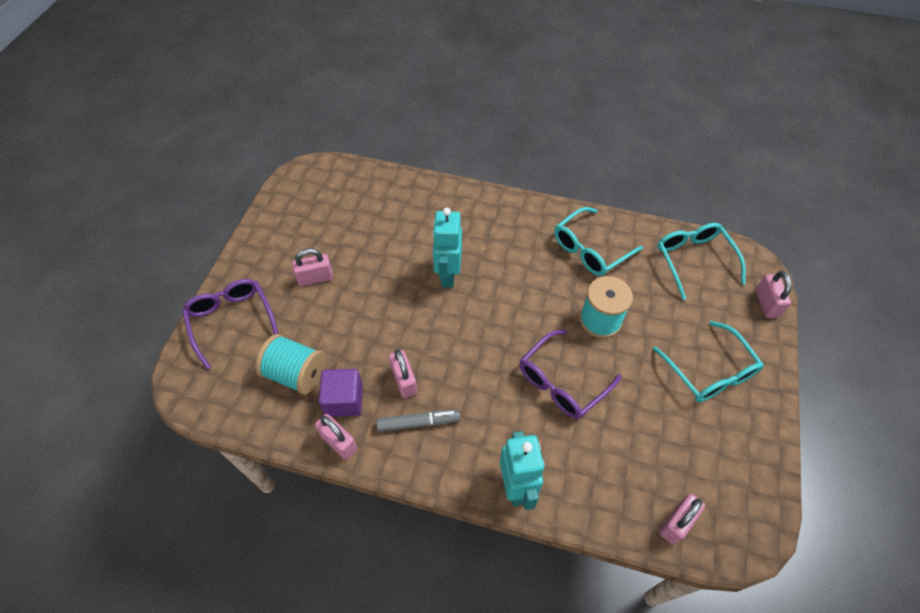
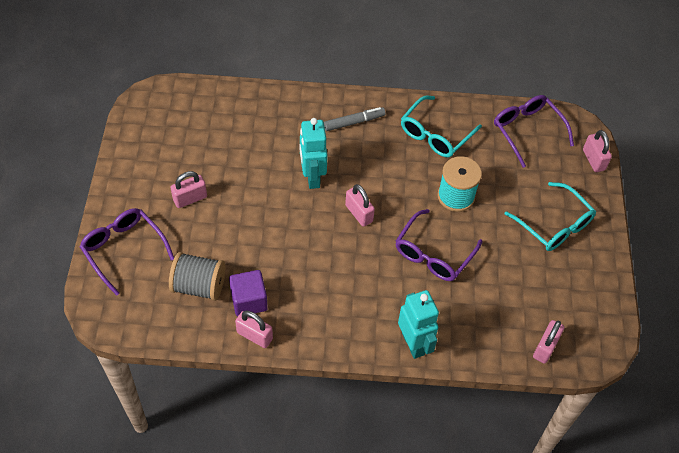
camera: 15 degrees left, 0 degrees up
turquoise spool [256,334,326,395] -> grey spool [169,252,225,301]
grey marker [376,410,460,432] -> grey marker moved to [324,107,385,131]
pink padlock [389,350,417,398] -> pink padlock moved to [345,184,375,227]
turquoise glasses [657,223,746,300] -> purple glasses [494,95,574,168]

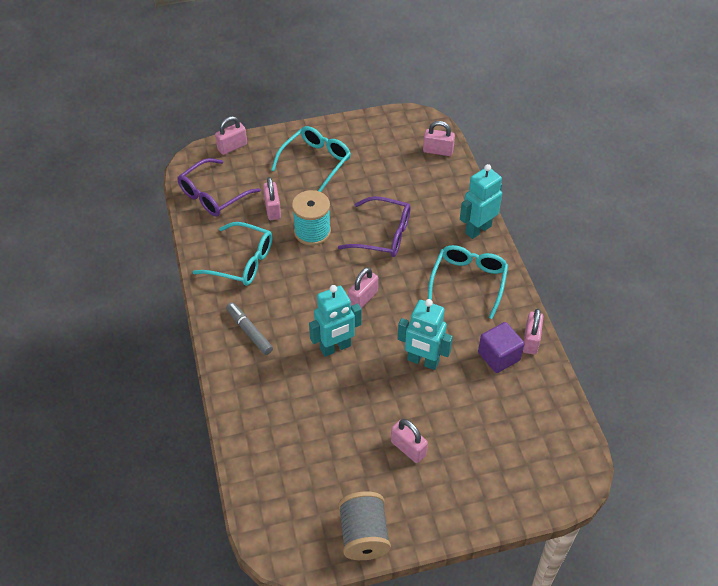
camera: 105 degrees left, 5 degrees down
purple glasses [80,208,174,296] -> none
grey spool [169,252,225,301] -> grey spool moved to [338,491,391,560]
none -> pink padlock [263,177,281,220]
none -> turquoise robot [398,299,453,370]
none -> turquoise glasses [428,245,508,319]

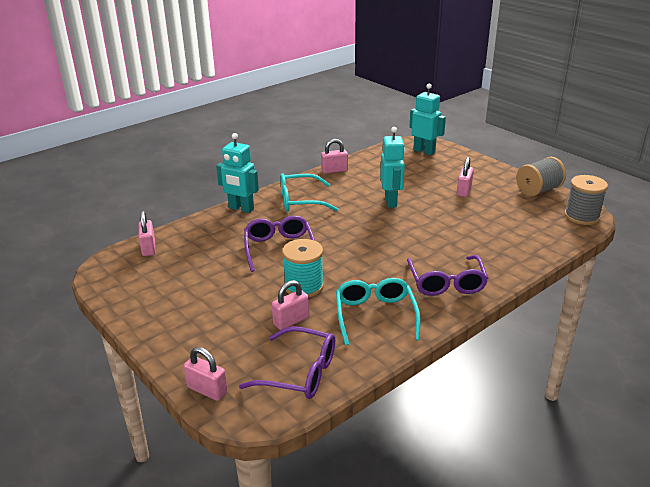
camera: 115 degrees left, 20 degrees down
grey marker [226,302,273,355] -> purple glasses [407,255,488,296]
turquoise glasses [271,126,351,192] -> none
turquoise robot [309,285,362,357] -> turquoise robot moved to [409,83,446,155]
pink padlock [348,267,378,309] -> none
purple cube [478,322,525,373] -> none
none -> grey spool [564,175,608,225]

